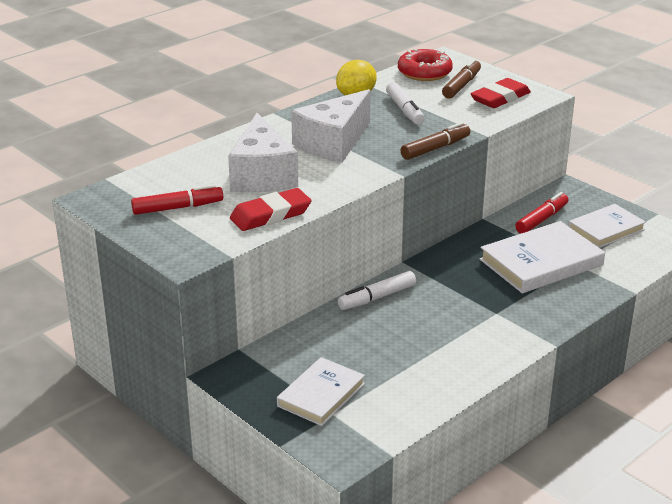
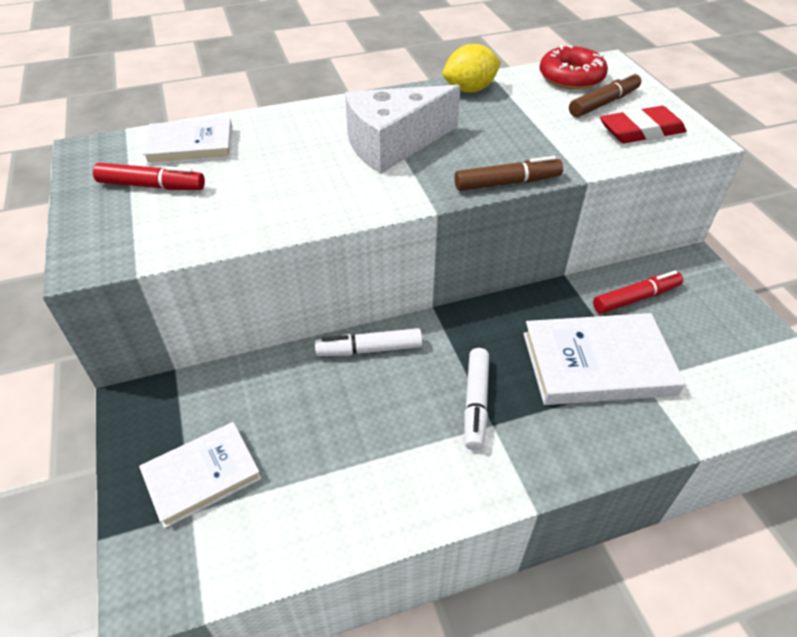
camera: 25 degrees right, 15 degrees up
white cheese [228,113,298,192] -> none
red eraser [230,188,311,231] -> none
white marker [386,82,425,125] -> white marker moved to [464,348,489,451]
white book [568,204,646,248] -> white book moved to [142,118,233,165]

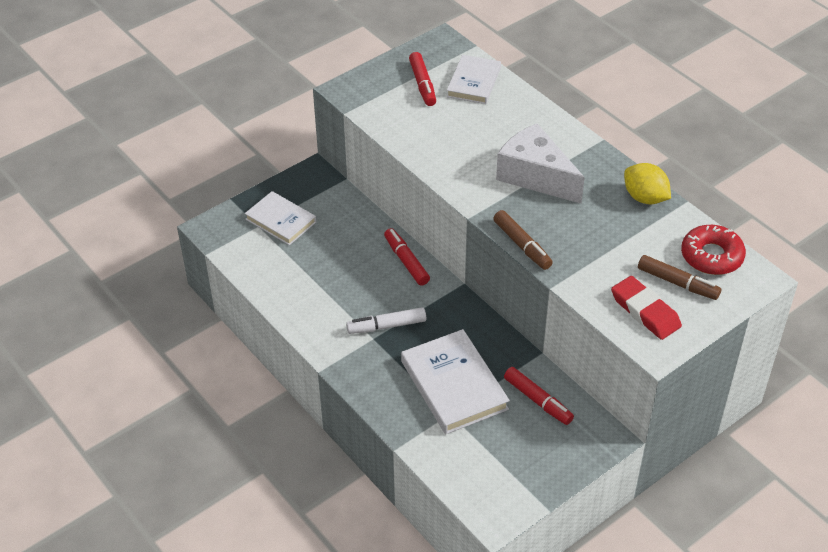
camera: 70 degrees right, 0 degrees up
white book [142,118,233,165] -> white book turned 45 degrees clockwise [447,55,501,104]
white marker [315,328,422,356] -> red marker [384,228,430,286]

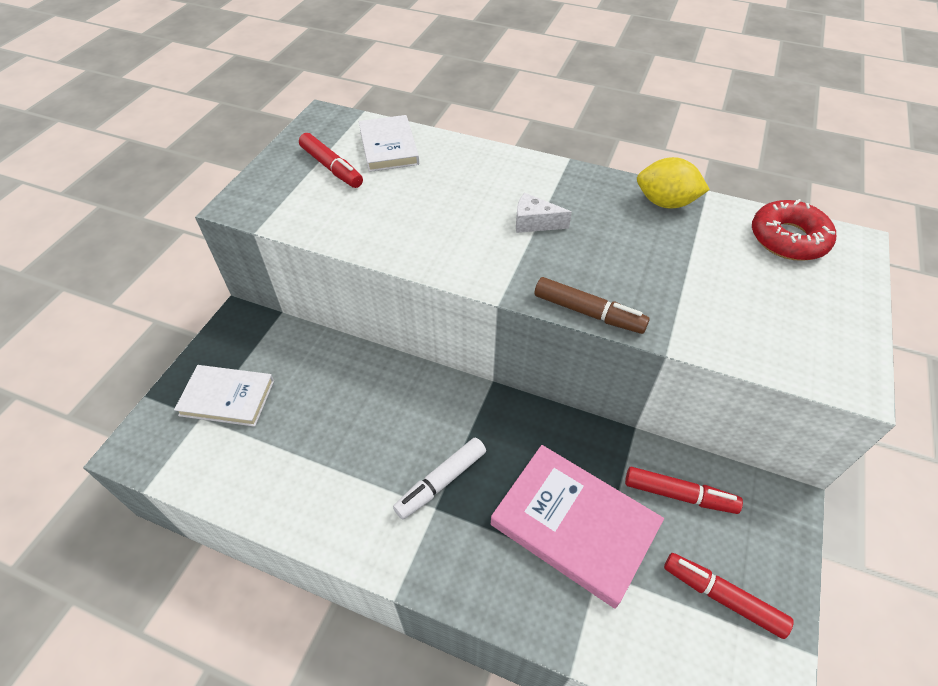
camera: 30 degrees left, 5 degrees up
red marker [384,228,430,286] -> red marker moved to [664,553,794,639]
white book [401,329,510,434] -> pink book [491,445,664,609]
white cheese [496,123,585,204] -> white cheese [516,193,572,233], size x0.47
red eraser [611,276,682,340] -> none
brown marker [638,255,721,300] -> none

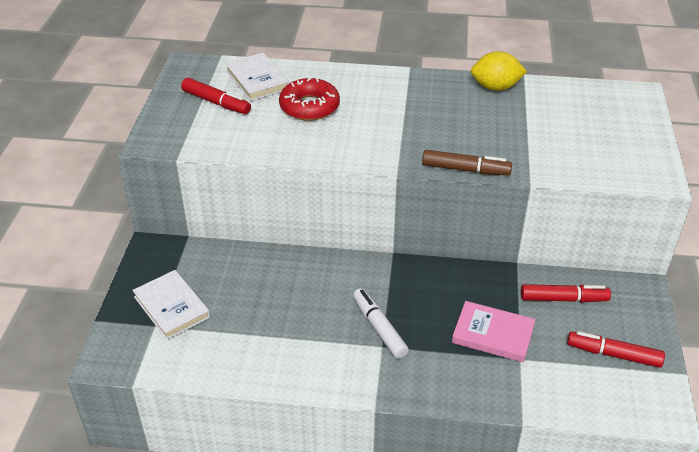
camera: 15 degrees left, 10 degrees down
white book [174,365,274,427] -> white book turned 60 degrees clockwise [132,270,210,340]
white marker [393,438,486,519] -> white marker turned 120 degrees clockwise [353,288,409,359]
pink book [491,445,664,609] -> pink book [452,301,535,363], size x0.65
white cheese [516,193,572,233] -> none
red donut [752,199,836,261] -> red donut moved to [279,76,340,121]

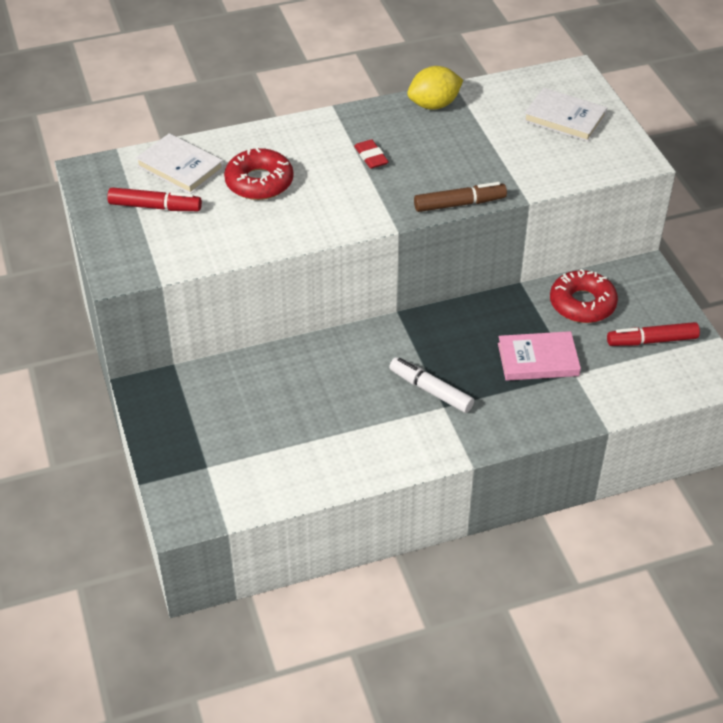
camera: 25 degrees left, 5 degrees up
white book [132,270,210,340] -> white book moved to [524,88,607,142]
red marker [521,284,611,303] -> red donut [550,269,618,323]
none -> red eraser [354,139,389,169]

